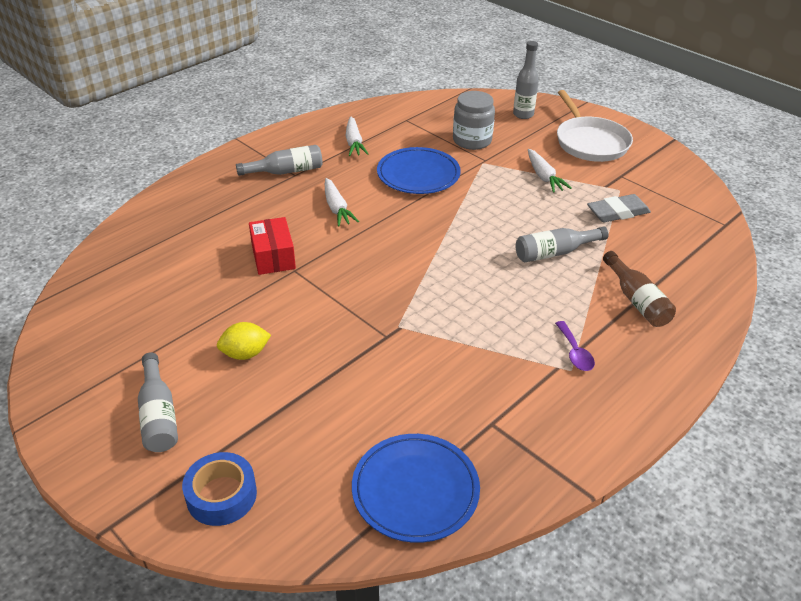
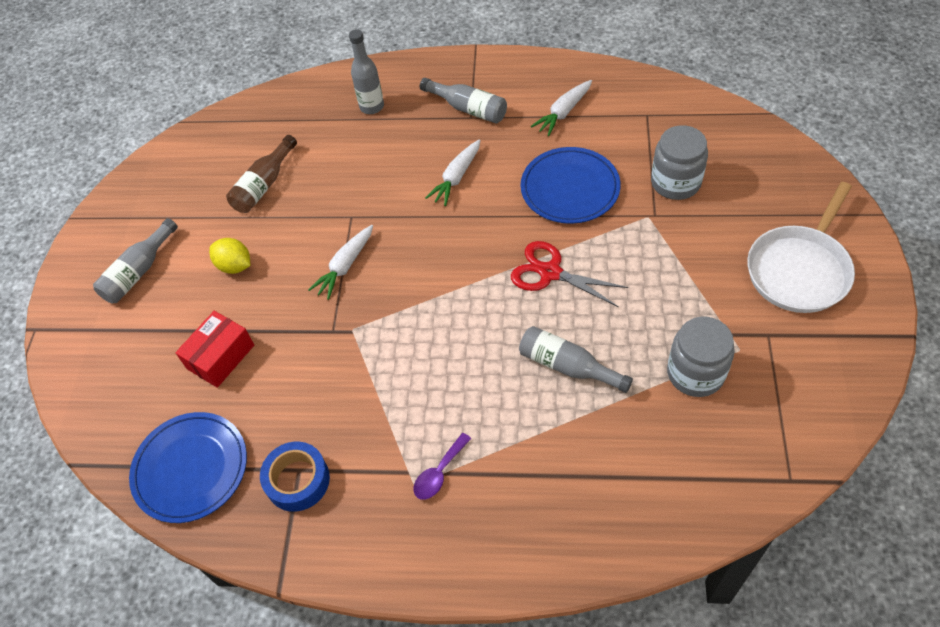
camera: 55 degrees right, 15 degrees up
blue tape [182,452,257,526] -> blue tape moved to [260,442,330,512]
red box [249,217,296,275] -> red box moved to [175,311,254,388]
grey bottle [513,41,539,119] -> grey bottle moved to [349,29,384,114]
white carrot [528,149,572,193] -> white carrot moved to [308,225,373,300]
grey eraser [587,194,651,222] -> grey jar [667,317,735,397]
brown bottle [603,251,676,327] -> brown bottle moved to [226,135,297,213]
none -> red scissors [511,241,628,307]

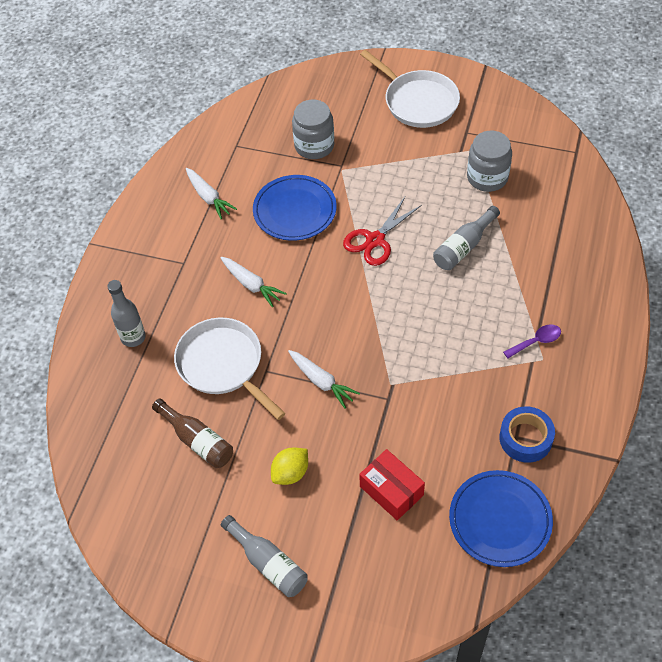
camera: 80 degrees left, 0 degrees up
purple spoon [414,433,471,500] -> purple spoon turned 75 degrees counterclockwise [503,324,561,358]
grey bottle [420,78,507,123] -> none
none -> white pan [174,318,286,420]

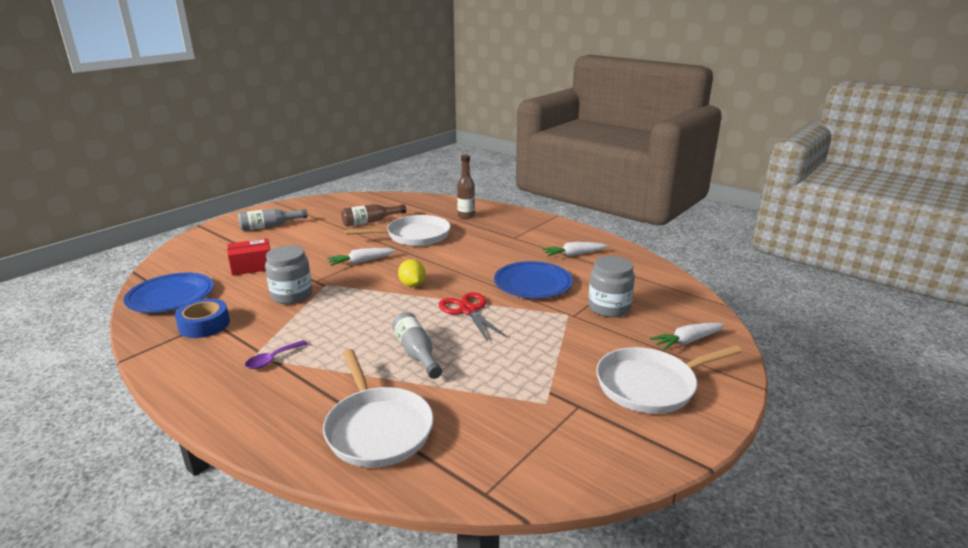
camera: 110 degrees right, 30 degrees down
grey bottle [107,280,146,347] -> brown bottle [457,155,475,219]
white carrot [220,257,287,307] -> white carrot moved to [650,323,725,350]
yellow lemon [271,447,308,485] -> yellow lemon moved to [398,259,426,287]
grey jar [467,131,512,192] -> grey jar moved to [265,245,313,304]
purple spoon [503,324,561,358] -> purple spoon turned 45 degrees clockwise [245,340,308,369]
none -> white pan [323,349,434,467]

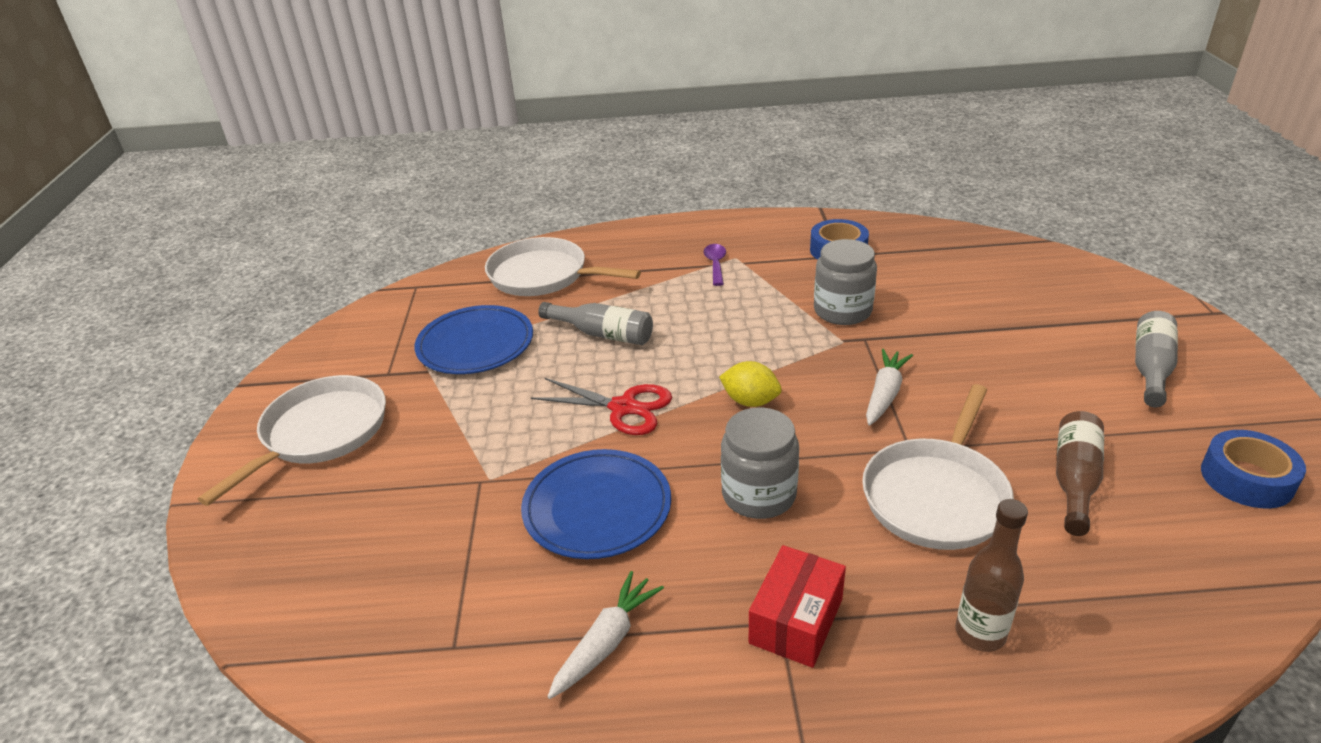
camera: 140 degrees right, 10 degrees up
blue plate [124,273,214,313] -> blue plate moved to [414,305,533,374]
red box [227,238,270,276] -> red box moved to [749,545,846,668]
grey jar [588,256,635,317] -> grey jar moved to [721,407,799,519]
white carrot [650,323,725,350] -> none
none -> blue tape [1201,430,1306,508]

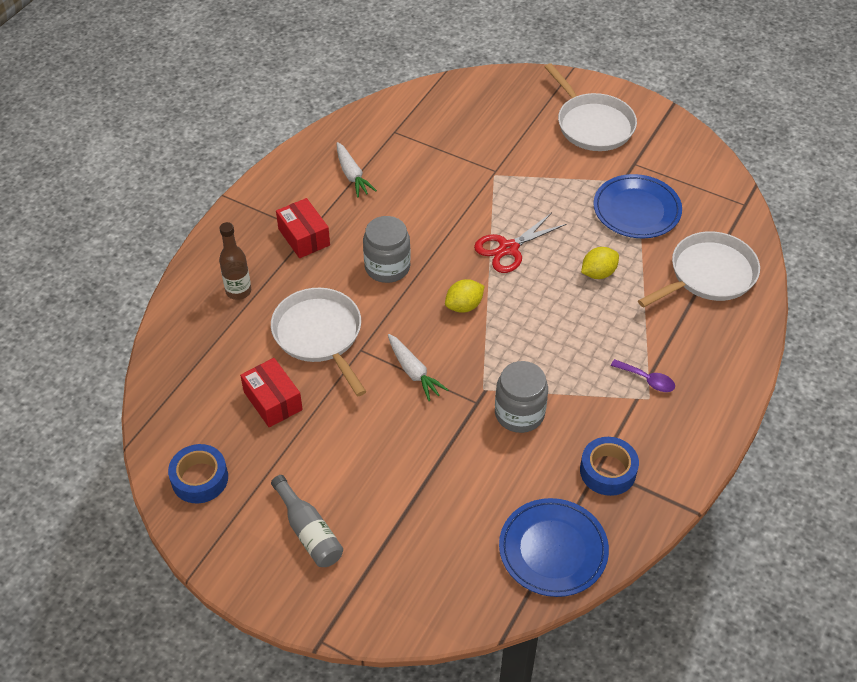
camera: 120 degrees right, 15 degrees up
blue plate [521,449,671,559] -> blue plate moved to [499,498,609,597]
grey bottle [538,302,653,345] -> yellow lemon [581,247,619,279]
brown bottle [1056,411,1104,536] -> red box [240,358,303,427]

